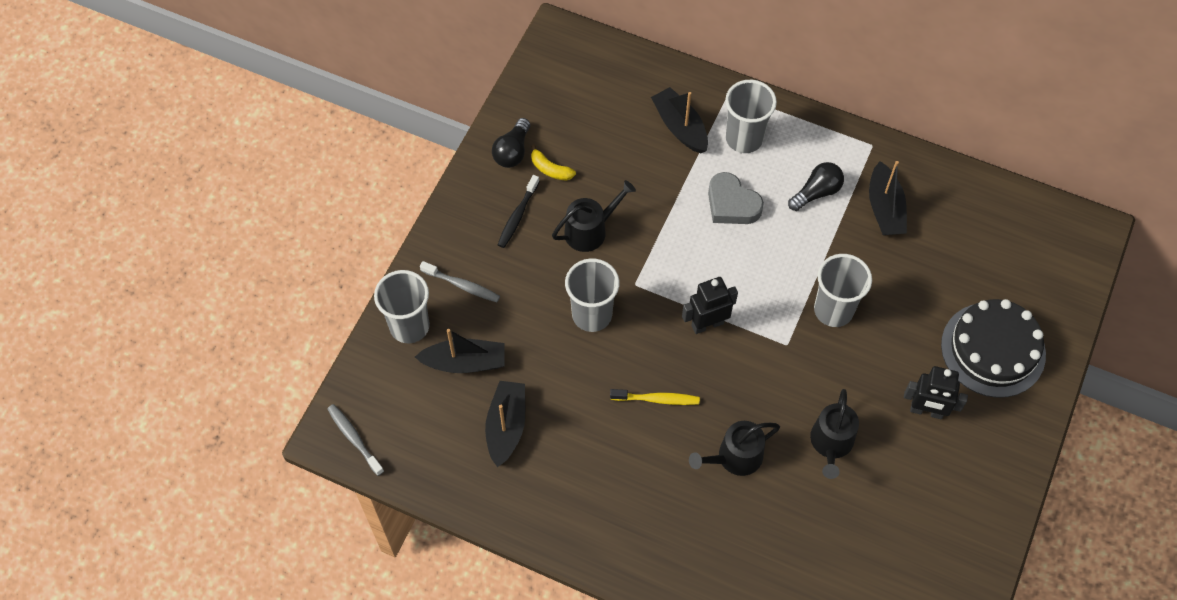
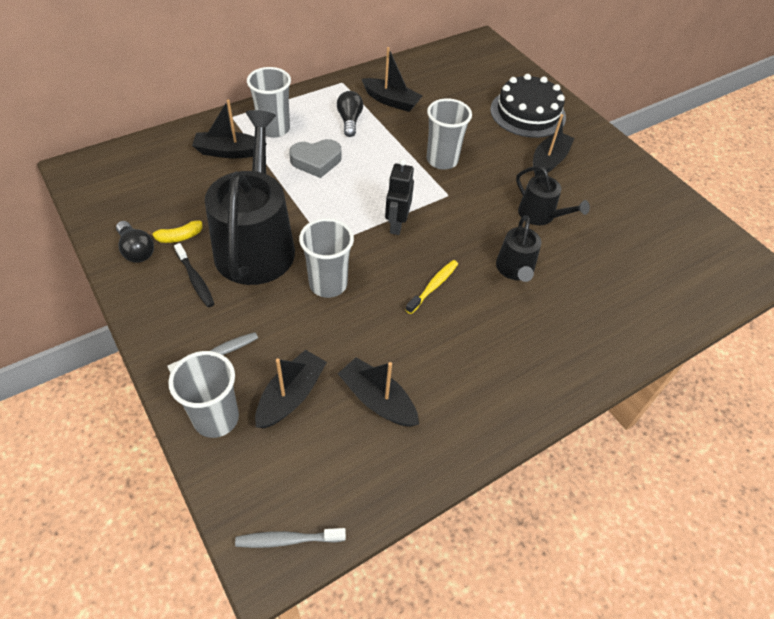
camera: 60 degrees left, 10 degrees down
black watering can [552,180,636,252] -> black watering can [205,110,295,285], size x2.04
black robot [904,366,968,419] -> black boat [533,114,575,176]

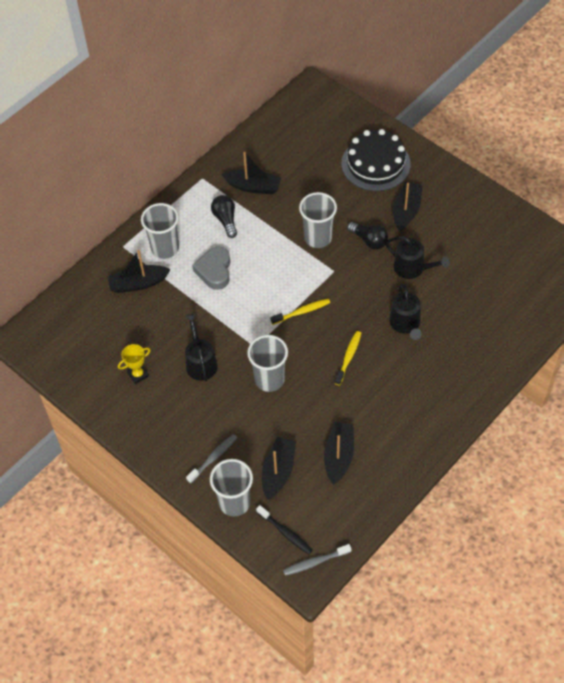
camera: 10 degrees left, 5 degrees up
black light bulb [116,221,154,263] -> black light bulb moved to [347,222,388,250]
yellow banana [147,220,203,243] -> yellow trophy [118,344,150,384]
black toothbrush [174,243,214,307] -> black toothbrush moved to [256,505,313,554]
black watering can [205,110,295,285] -> black watering can [185,314,218,381], size x0.49
grey heart [289,139,341,178] -> grey heart turned 120 degrees clockwise [192,247,230,290]
black boat [338,357,419,427] -> black boat turned 75 degrees clockwise [324,422,354,485]
black robot [385,159,414,235] -> yellow toothbrush [270,299,330,325]

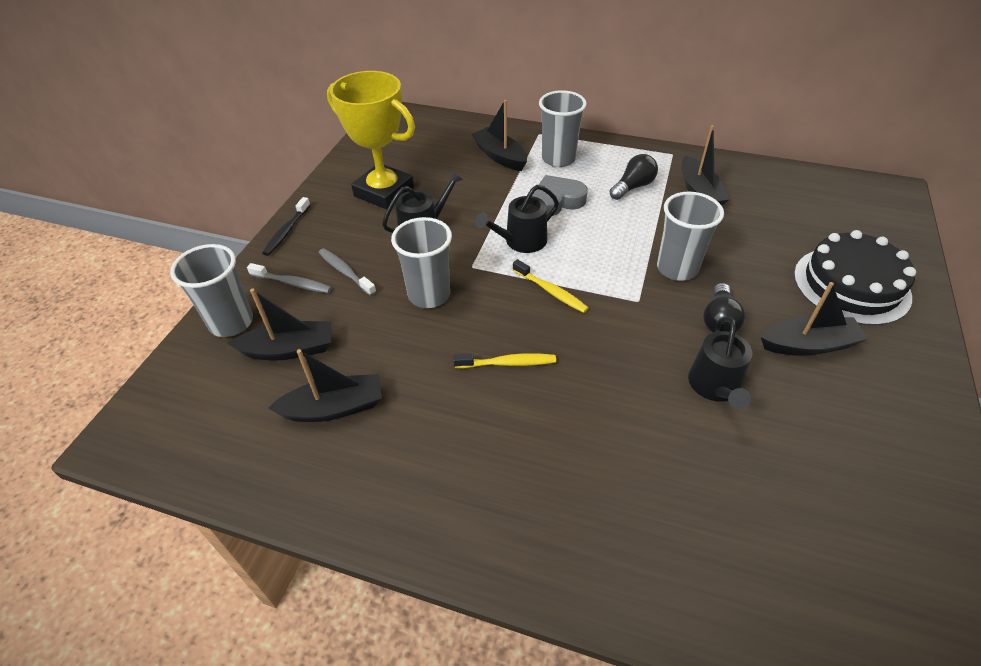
camera: 65 degrees right, 10 degrees down
yellow trophy [118,344,150,384] -> yellow trophy [327,71,415,210], size x2.28
black toothbrush [256,505,313,554] -> black toothbrush moved to [262,197,311,256]
grey toothbrush [283,544,351,576] -> grey toothbrush moved to [319,248,377,296]
black watering can [389,284,422,340] -> black watering can moved to [475,185,559,253]

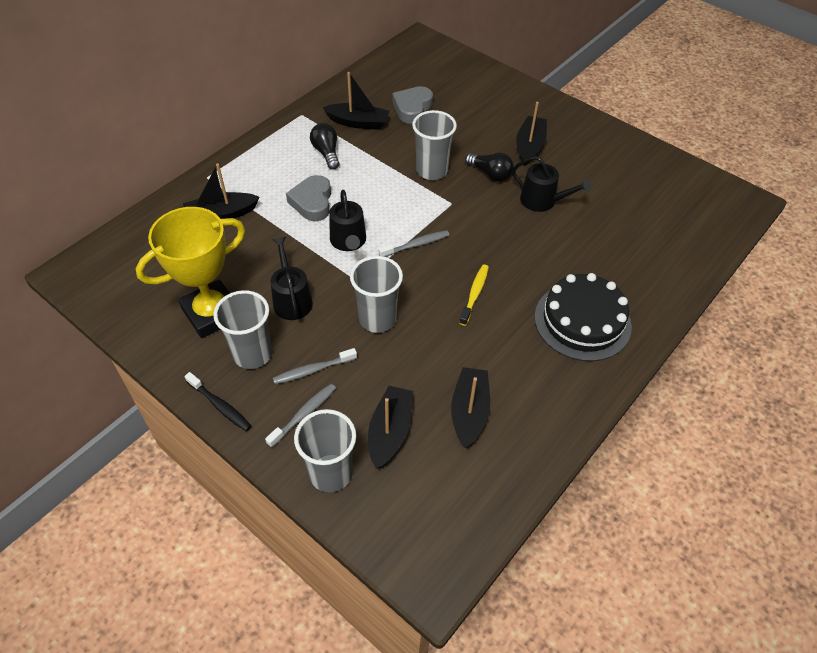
camera: 70 degrees left, 5 degrees up
yellow toothbrush [513,259,589,313] -> grey toothbrush [378,230,449,257]
grey cup [539,90,587,167] -> grey cup moved to [213,290,272,369]
black cake [794,230,916,325] -> black cake moved to [534,273,632,361]
none -> grey heart [393,86,433,124]

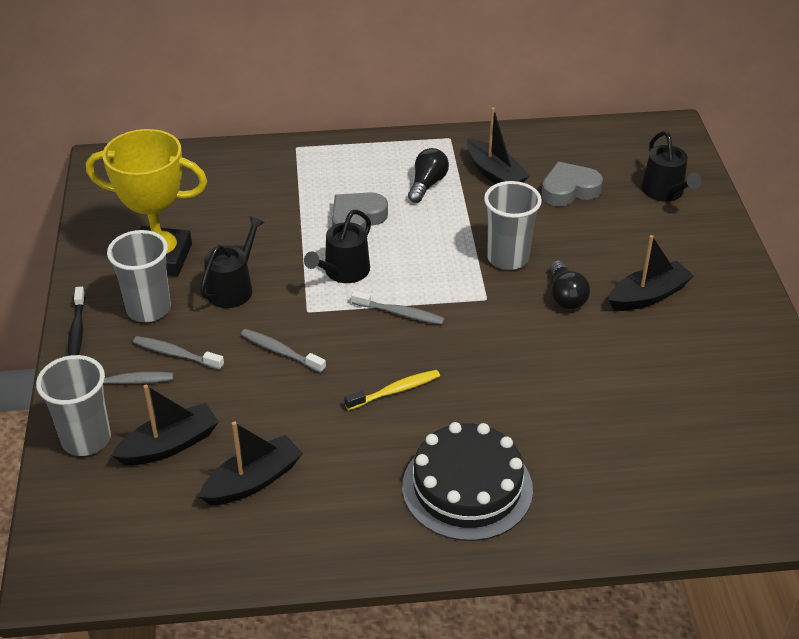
camera: 45 degrees right, 10 degrees down
black boat [183,163,260,219] -> none
grey cup [350,256,403,333] -> grey toothbrush [241,329,326,373]
black watering can [512,156,591,212] -> black watering can moved to [641,131,702,201]

